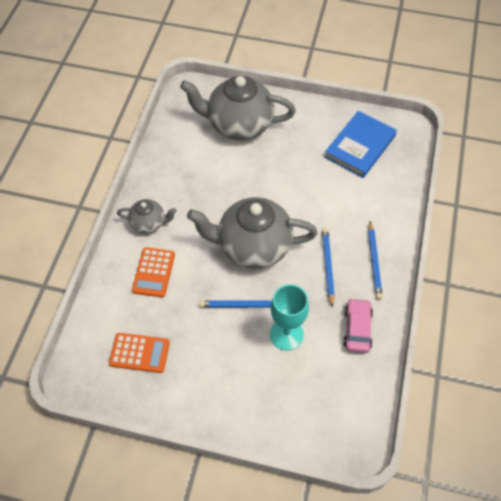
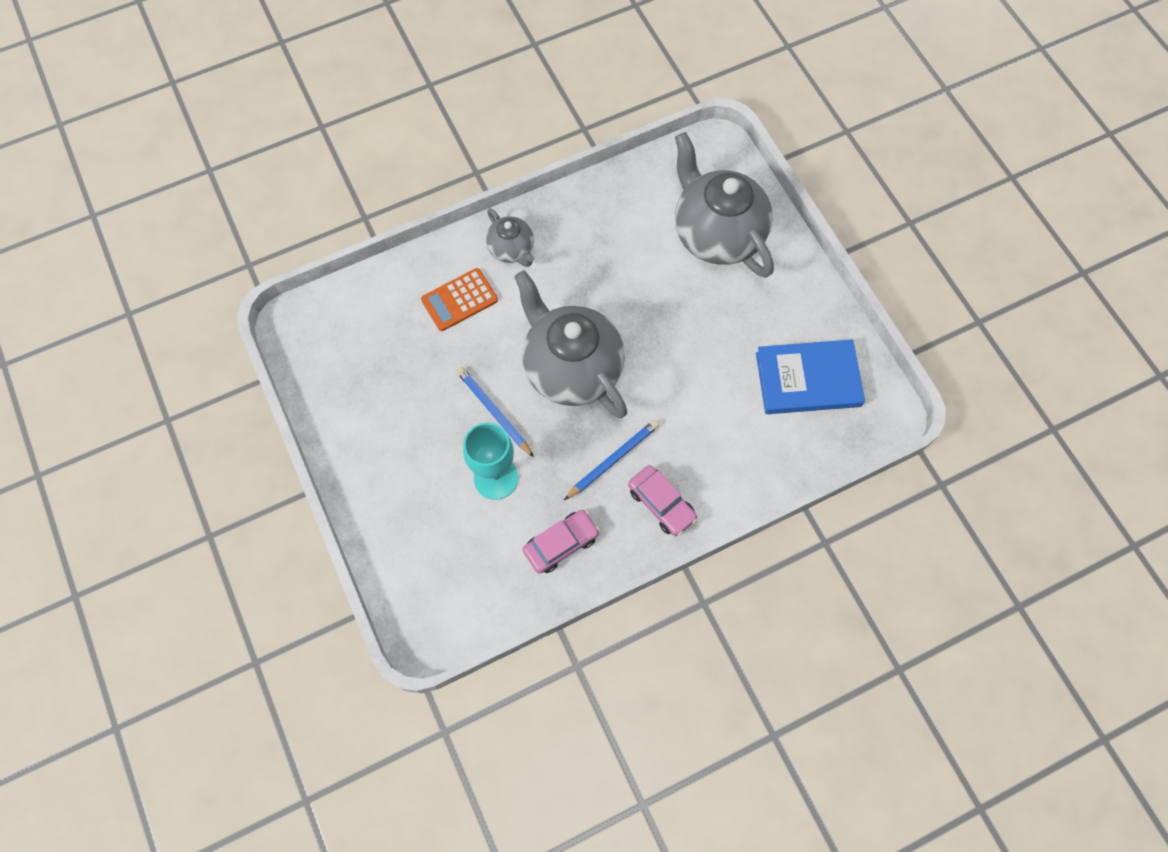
camera: 50 degrees right, 10 degrees up
orange calculator [109,333,170,373] -> none
blue pencil [368,221,383,299] -> pink car [628,465,697,536]

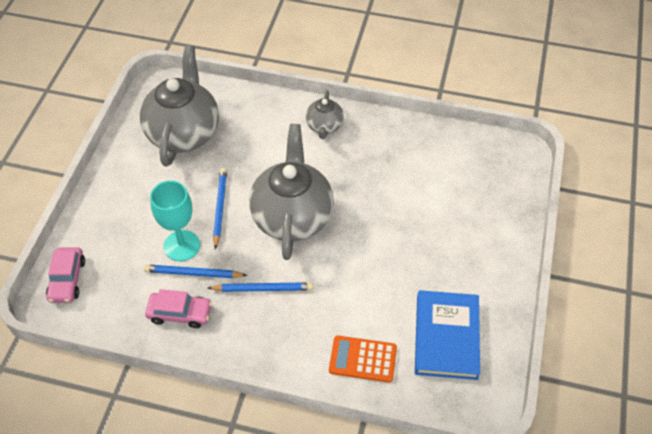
camera: 40 degrees right, 15 degrees down
orange calculator [421,268,498,331] -> orange calculator moved to [329,336,397,383]
pink car [628,465,697,536] -> pink car moved to [46,247,85,303]
grey teapot [675,132,774,278] -> grey teapot moved to [139,45,219,166]
blue book [756,340,865,414] -> blue book turned 60 degrees clockwise [415,290,480,380]
none -> blue pencil [144,264,248,278]

